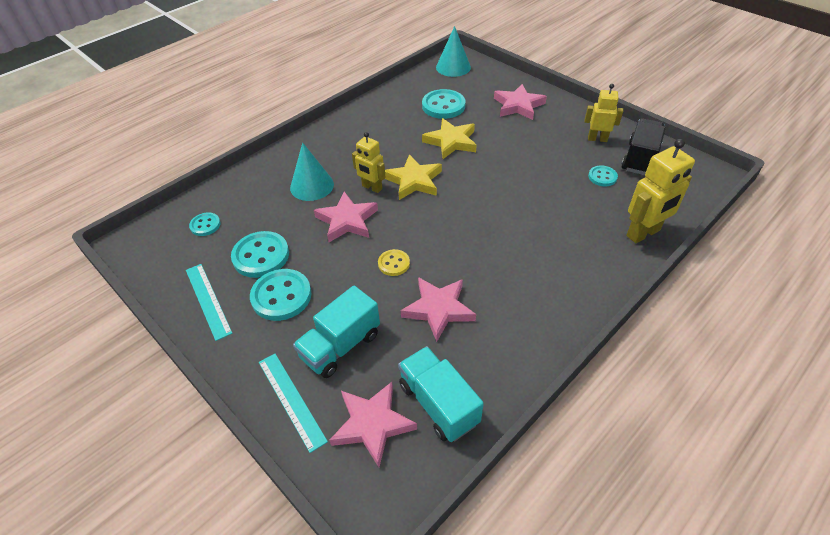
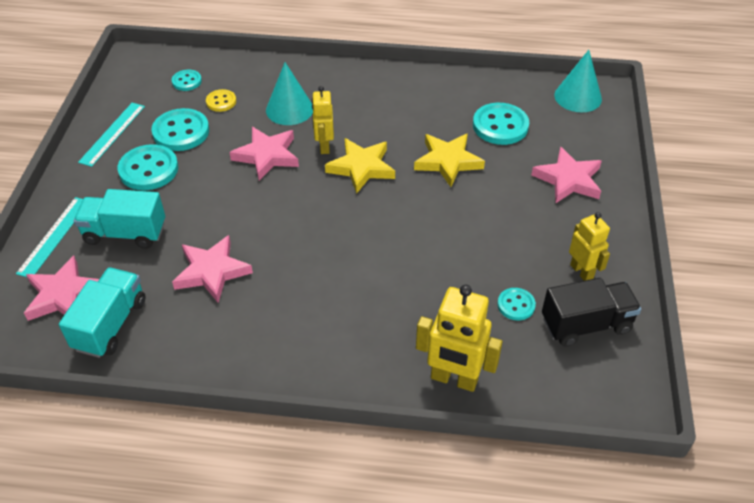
camera: 50 degrees right, 0 degrees up
yellow button [378,249,410,276] -> yellow button moved to [206,89,236,112]

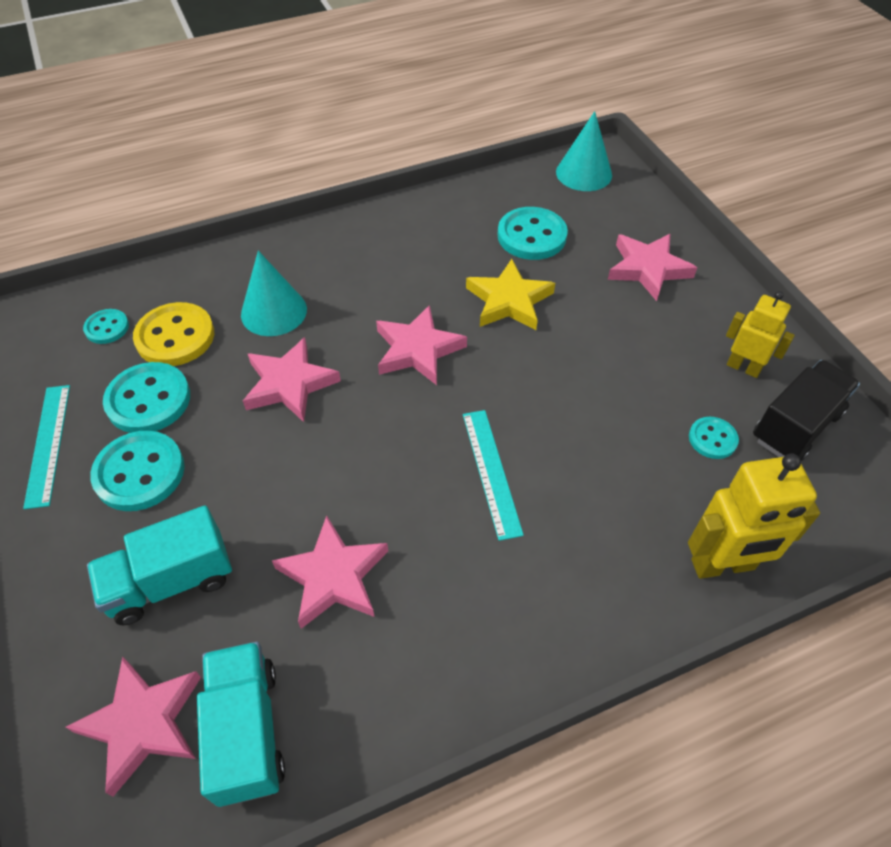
camera: 30 degrees left, 5 degrees up
turquoise ruler [16,197,83,277] -> turquoise ruler moved to [463,410,524,541]
yellow button [206,89,236,112] -> yellow button [133,302,214,366], size x1.80
yellow robot [312,86,334,154] -> none
yellow star [325,138,395,194] -> pink star [376,305,467,385]

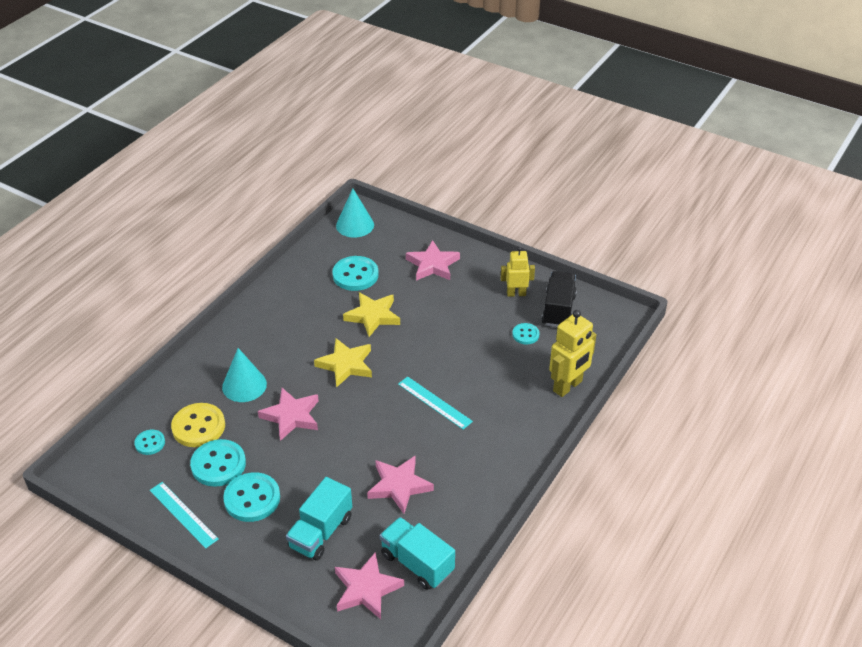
camera: 35 degrees left, 10 degrees down
pink star [376,305,467,385] -> yellow star [314,338,372,388]

